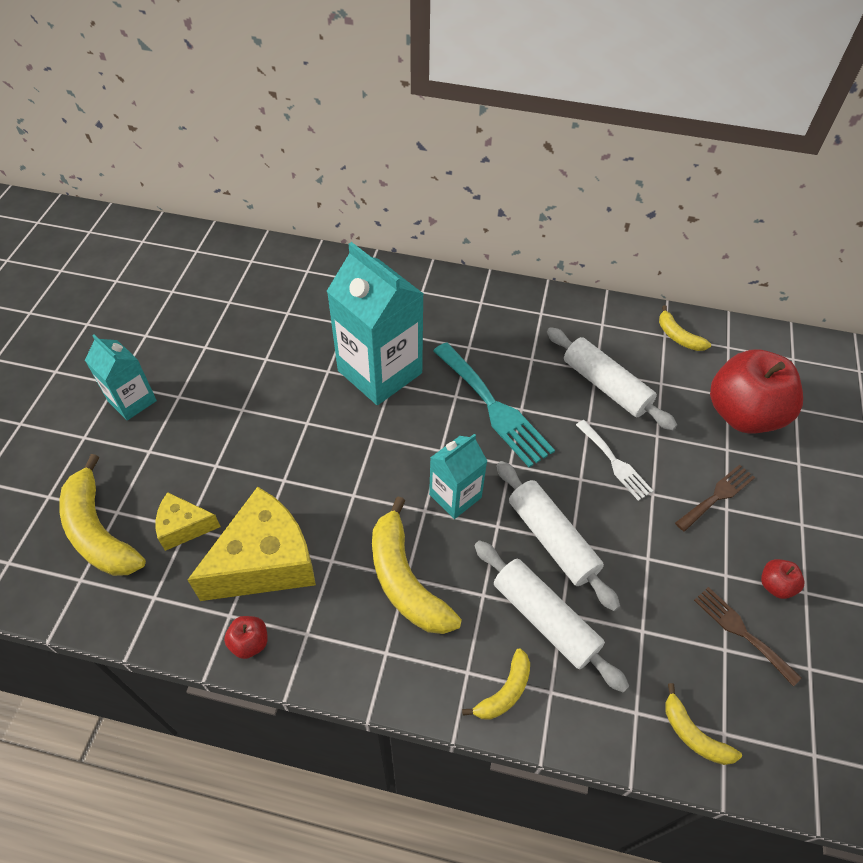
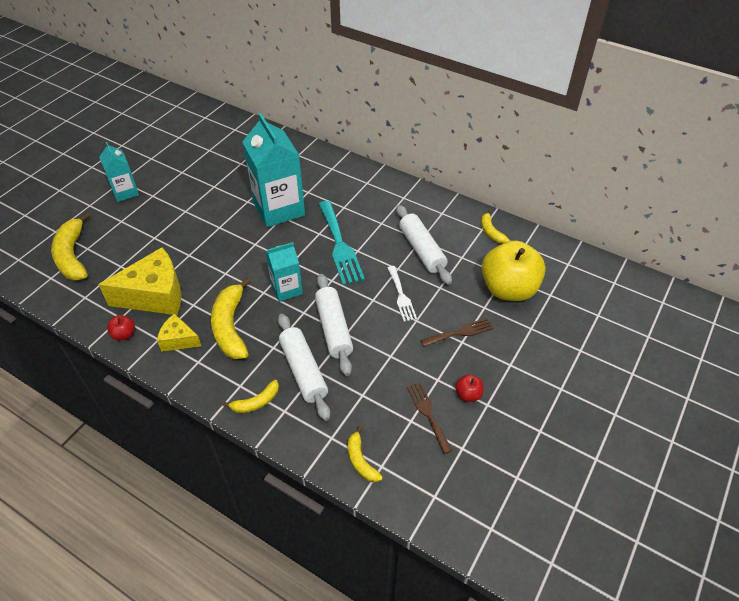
camera: 20 degrees right, 5 degrees down
yellow cheese [156,492,221,551] -> yellow cheese moved to [157,314,201,352]
red apple [710,349,803,434] -> yellow apple [482,241,546,301]

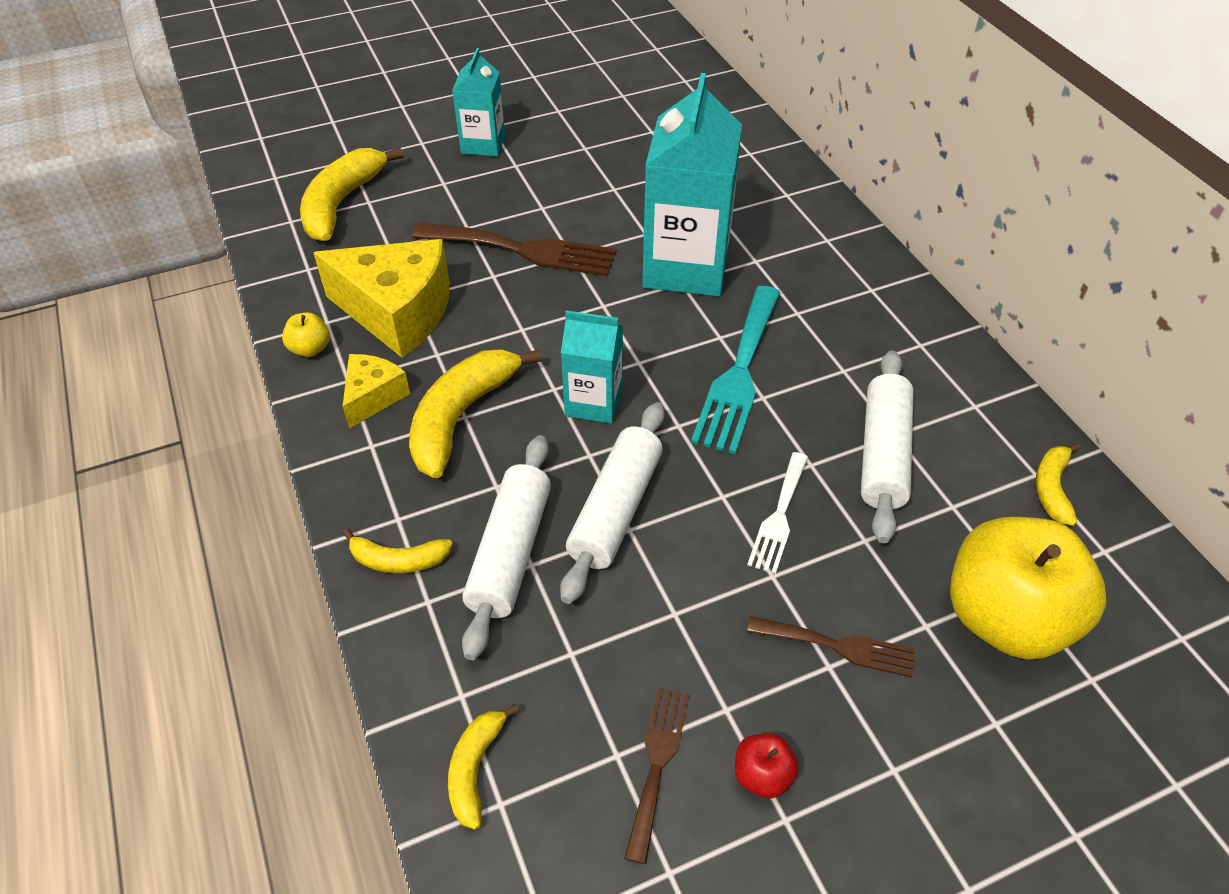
camera: 35 degrees right, 0 degrees up
red apple [107,315,135,341] -> yellow apple [282,312,330,357]
yellow cheese [157,314,201,352] -> yellow cheese turned 60 degrees clockwise [342,354,410,429]
none -> brown fork [412,223,617,276]

